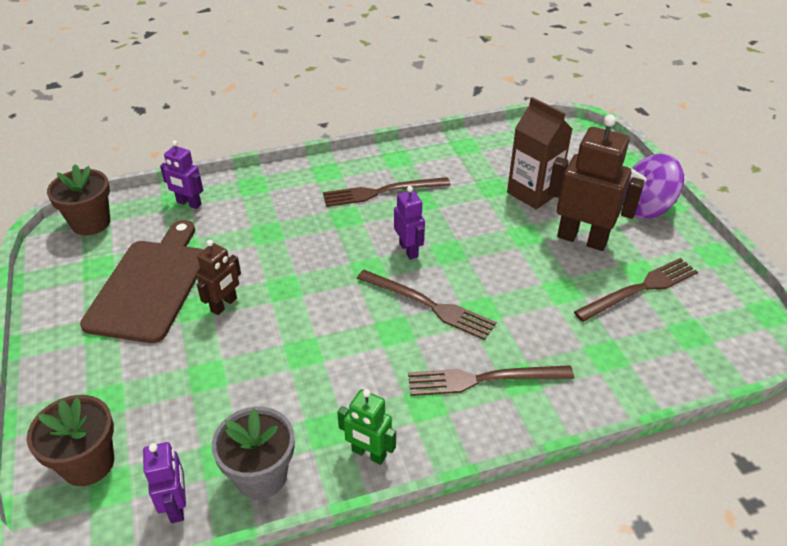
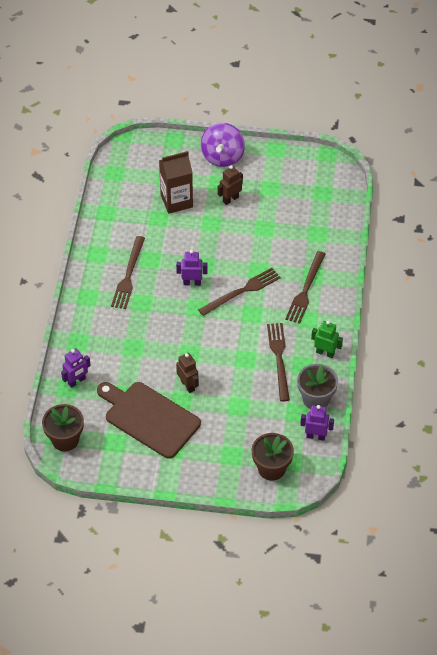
camera: 65 degrees left, 10 degrees up
green robot [337,389,396,465] -> green robot turned 120 degrees counterclockwise [311,321,343,358]
brown robot [548,114,645,251] -> brown robot [217,165,243,205], size x0.55
brown fork [574,258,698,322] -> brown fork moved to [267,323,290,401]

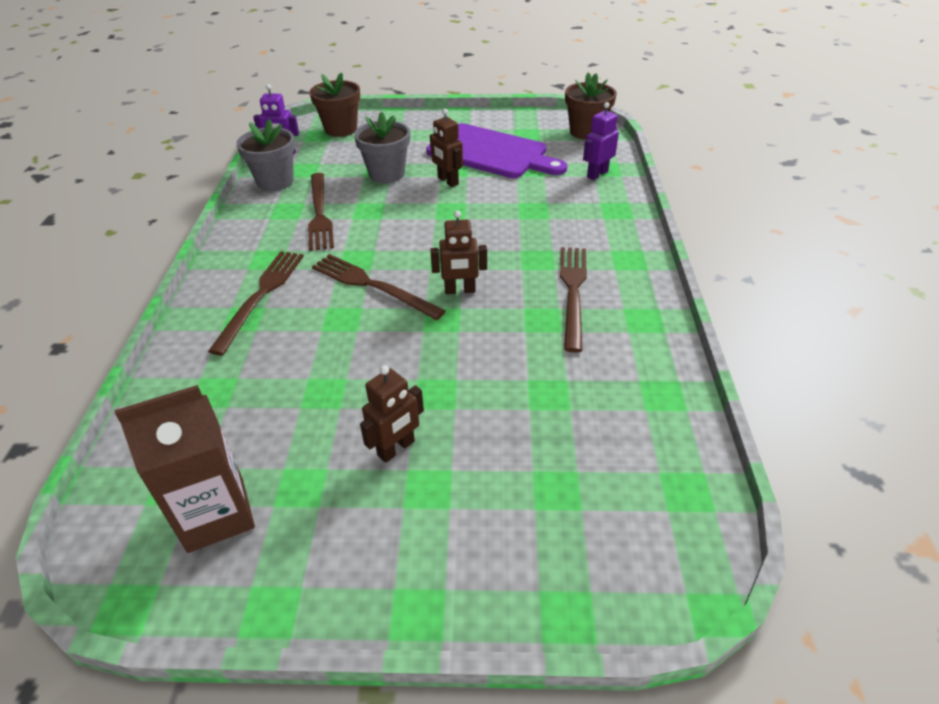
camera: 175 degrees right, 10 degrees down
brown cutting board [97,382,201,459] -> purple cutting board [426,123,567,178]
brown carton [159,151,193,214] -> brown carton moved to [115,385,255,553]
purple robot [176,250,208,286] -> brown robot [430,211,487,294]
brown fork [198,268,281,316] -> brown fork turned 75 degrees clockwise [312,254,446,320]
purple spinning top [201,123,245,167] -> none
green robot [311,321,343,358] -> none
none -> grey flower pot [354,112,410,183]

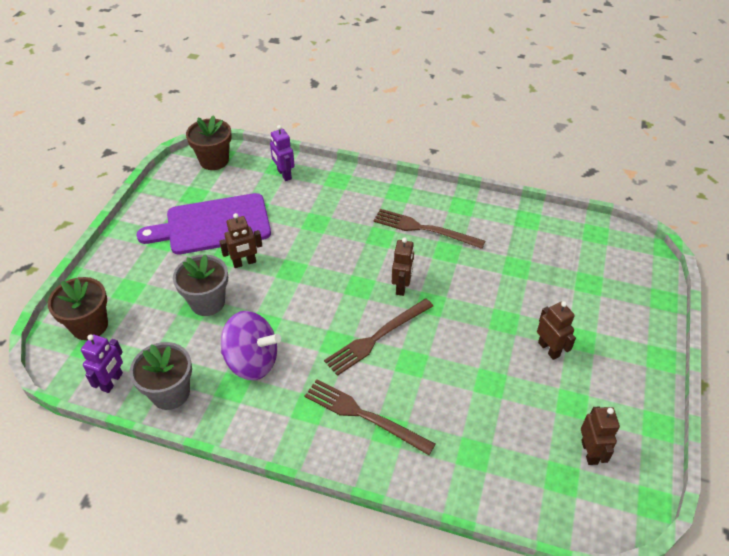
camera: 75 degrees left, 5 degrees up
brown carton [115,385,255,553] -> brown robot [581,407,620,465]
brown fork [308,173,334,251] -> purple spinning top [221,311,281,380]
purple cutting board [426,123,567,178] -> purple cutting board turned 150 degrees counterclockwise [136,193,271,255]

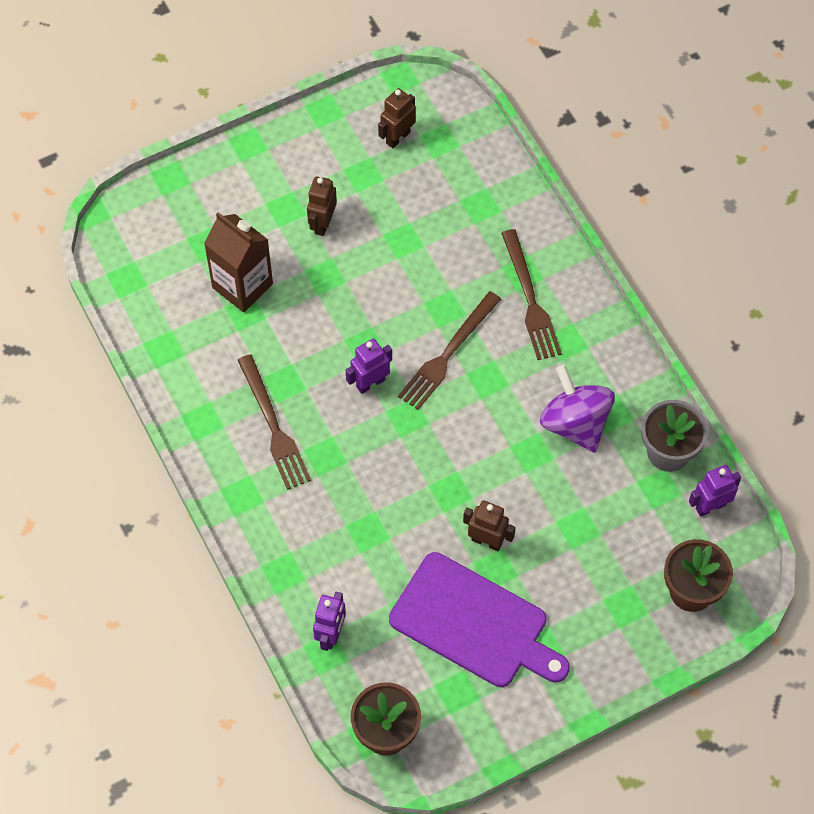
camera: 135 degrees left, 15 degrees up
grey flower pot [173,254,228,316] -> none
brown fork [324,298,433,376] -> brown fork turned 120 degrees clockwise [398,291,501,410]
brown robot [392,238,414,296] -> purple robot [346,338,392,394]
none -> brown carton [204,212,273,312]

